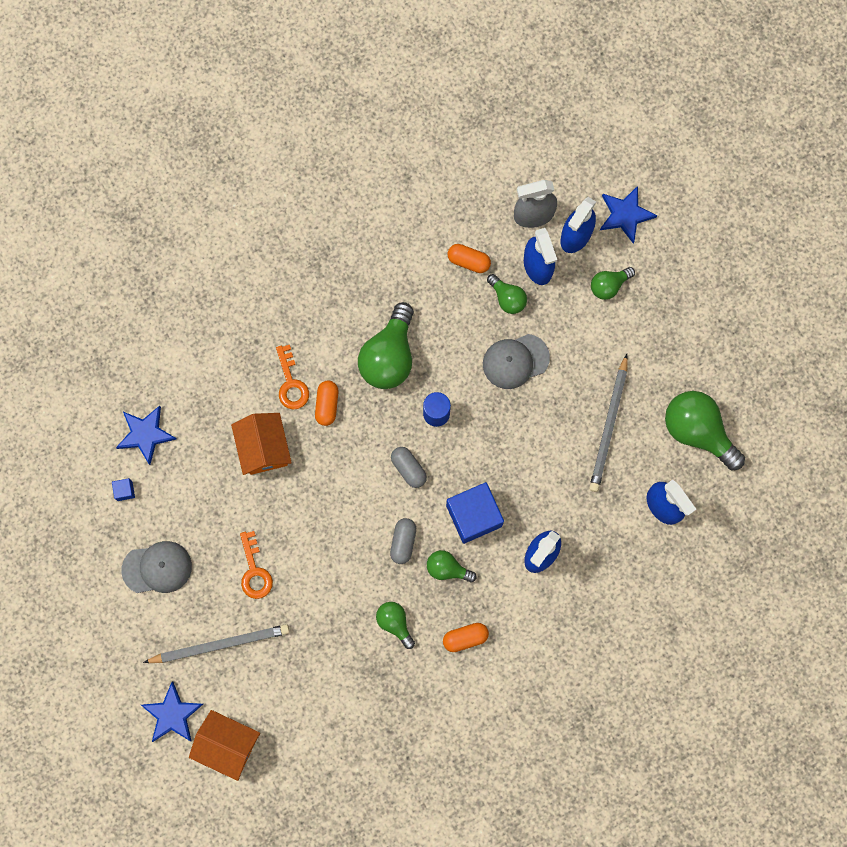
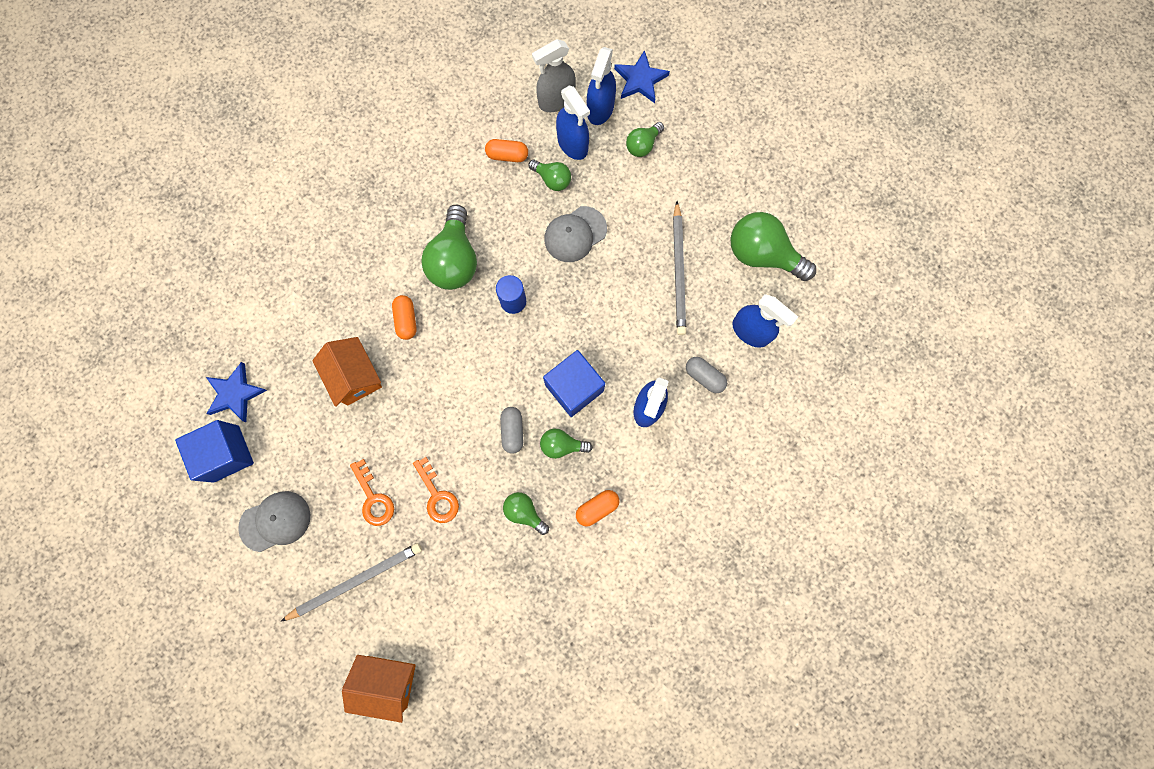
camera: 15 degrees left, 0 degrees up
blue cube [112,478,135,501] -> blue cube [175,420,254,483], size x2.42
blue star [141,681,203,742] -> none
orange key [276,345,309,410] -> orange key moved to [413,457,459,523]
grey capsule [391,447,427,488] -> grey capsule moved to [686,357,727,393]

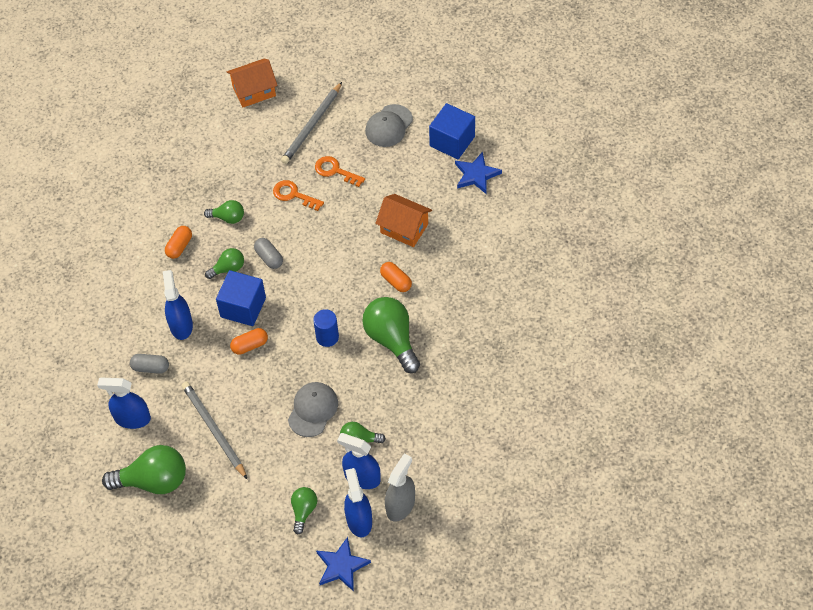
camera: 150 degrees right, 20 degrees down
orange capsule [485,139,528,162] -> orange capsule moved to [230,328,268,355]

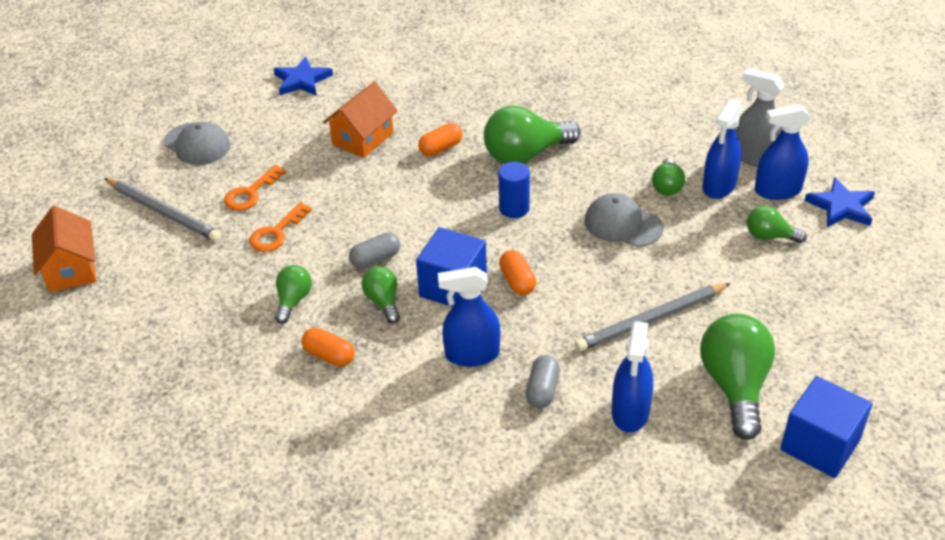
camera: 85 degrees left, 15 degrees down
blue cube [429,103,475,159] -> blue cube moved to [780,376,872,478]

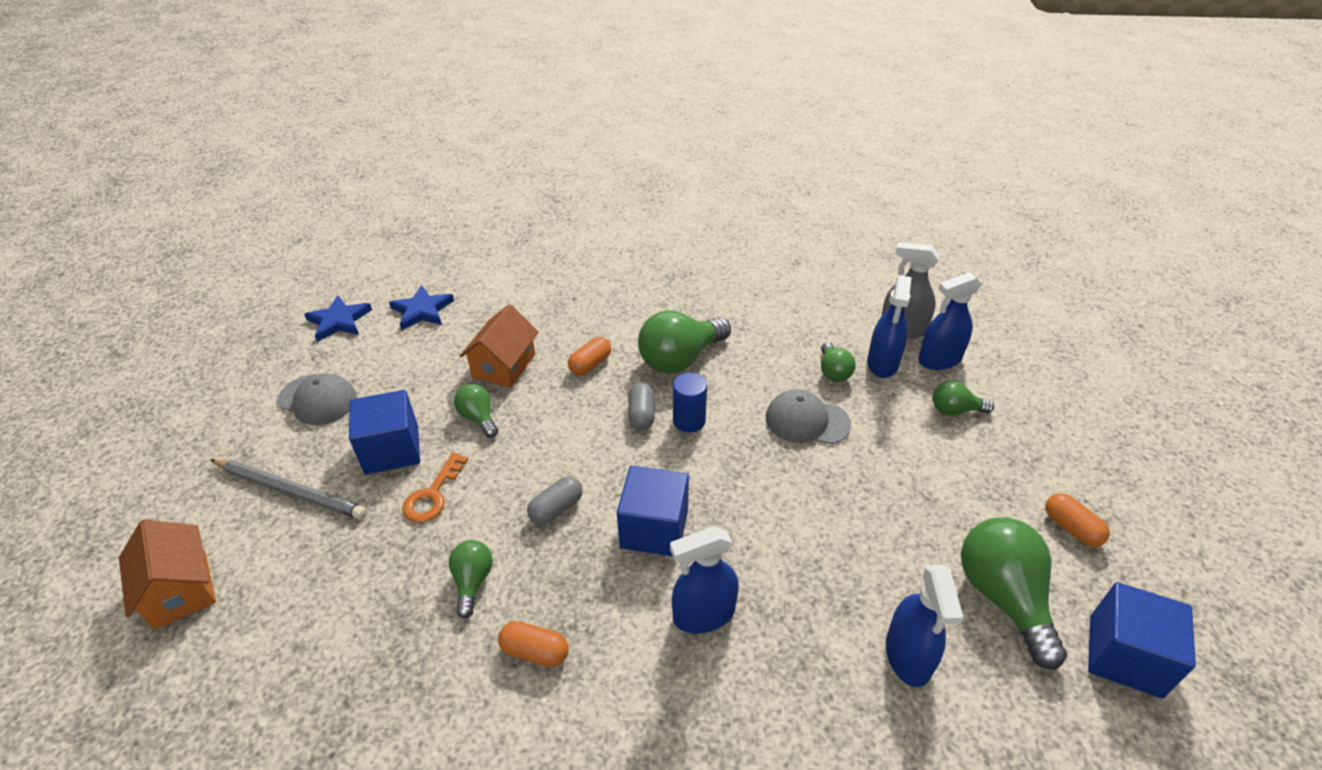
camera: 15 degrees left, 0 degrees up
orange key [224,165,286,211] -> blue cube [349,390,420,474]
green light bulb [362,266,400,323] -> green light bulb moved to [454,384,498,438]
orange capsule [499,250,536,295] -> orange capsule moved to [1045,493,1110,547]
grey capsule [526,355,560,408] -> grey capsule moved to [628,383,655,430]
grey pencil [575,283,731,351] -> none
blue star [805,177,875,227] -> blue star moved to [304,295,372,342]

